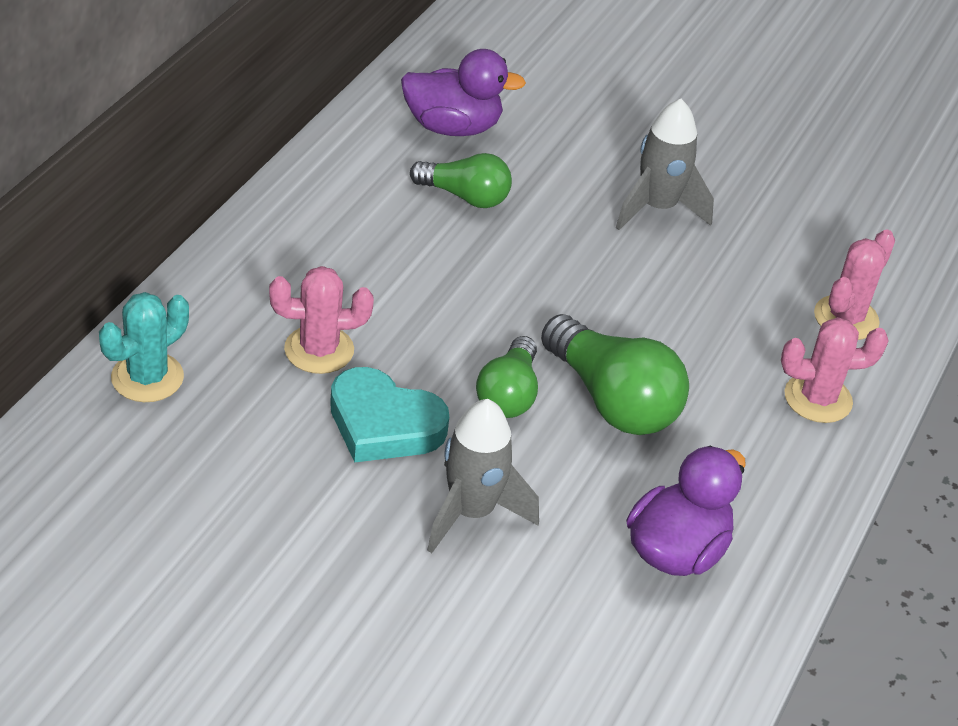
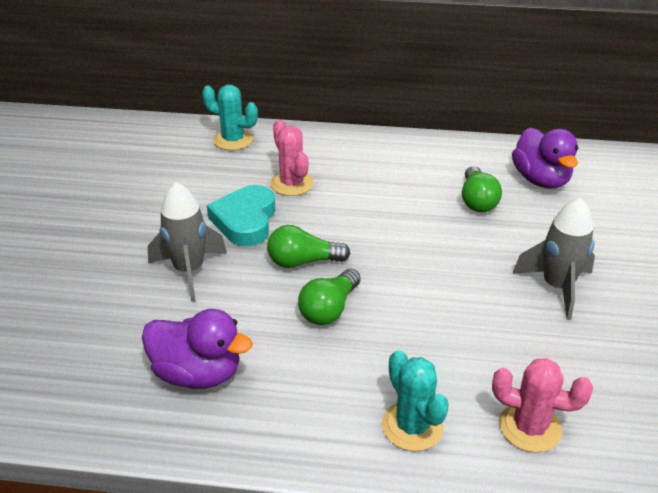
camera: 75 degrees right, 5 degrees down
green light bulb [541,314,689,435] -> green light bulb [298,269,361,325], size x0.64
pink cactus [781,317,889,423] -> turquoise cactus [382,350,449,451]

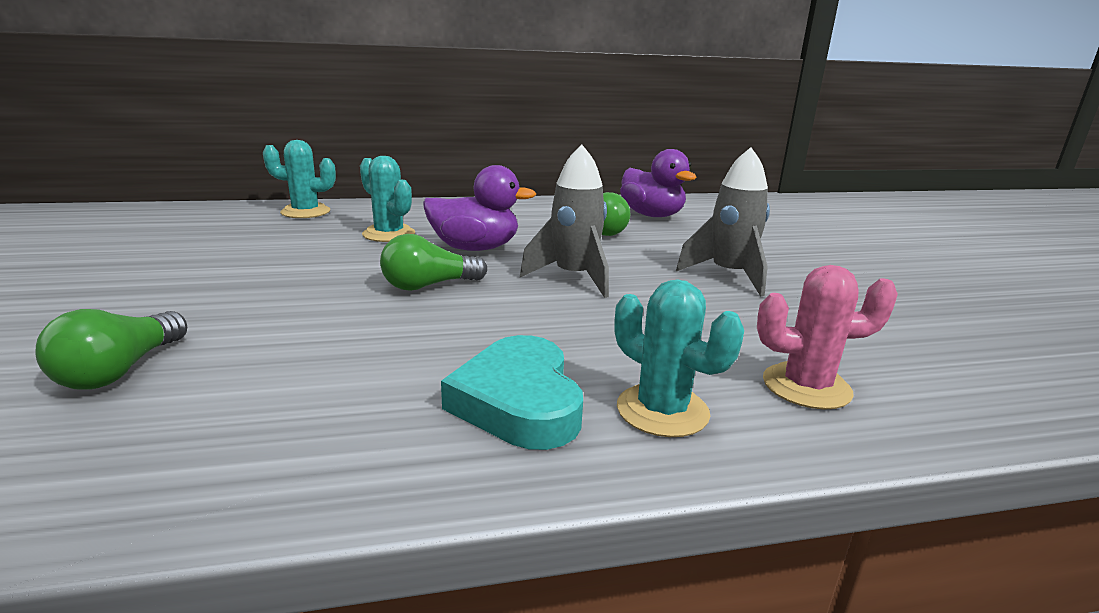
camera: 20 degrees left, 15 degrees down
purple duck [142,309,253,389] -> purple duck moved to [423,165,536,251]
grey rocket [148,182,227,302] -> grey rocket moved to [520,145,609,298]
turquoise heart [207,185,275,246] -> turquoise heart moved to [441,335,583,450]
pink cactus [270,119,313,196] -> turquoise cactus [360,156,415,242]
green light bulb [298,269,361,325] -> green light bulb moved to [36,309,187,390]

